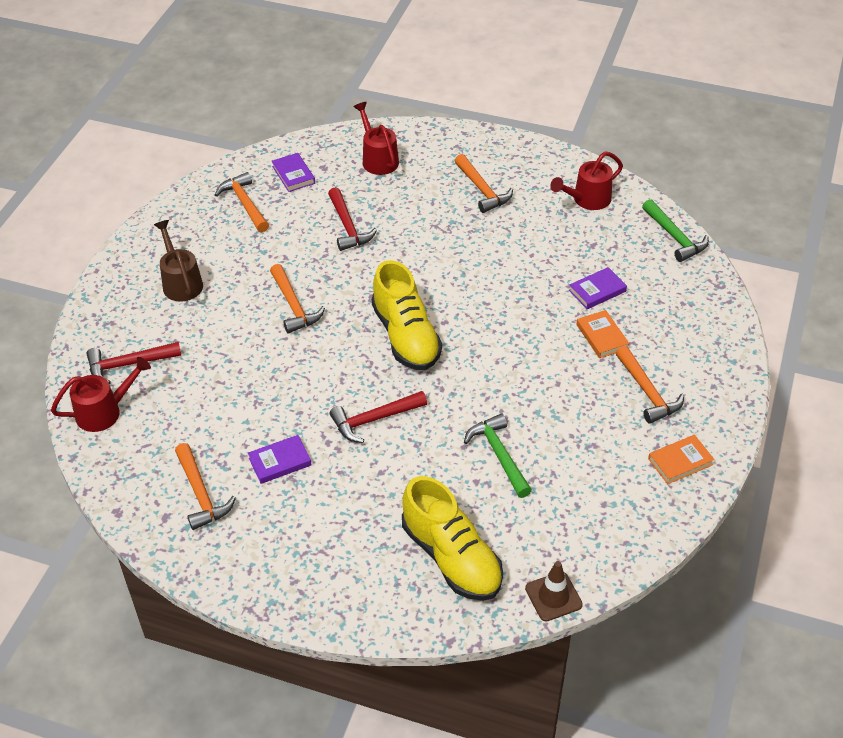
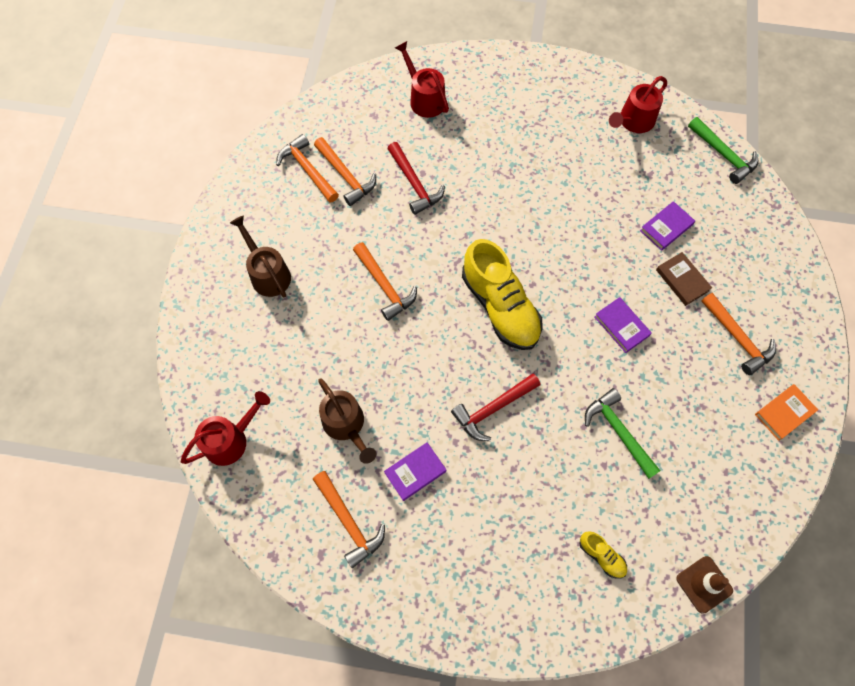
camera: 10 degrees left, 20 degrees up
red hammer [86,342,182,385] -> none
purple book [272,153,315,192] -> purple book moved to [594,297,652,353]
yellow shoe [402,476,503,601] -> yellow shoe [579,531,627,578], size x0.44
orange hammer [455,154,513,213] -> orange hammer moved to [314,137,376,206]
orange book [576,310,629,358] -> brown book [656,252,712,306]
none -> brown watering can [318,378,376,464]

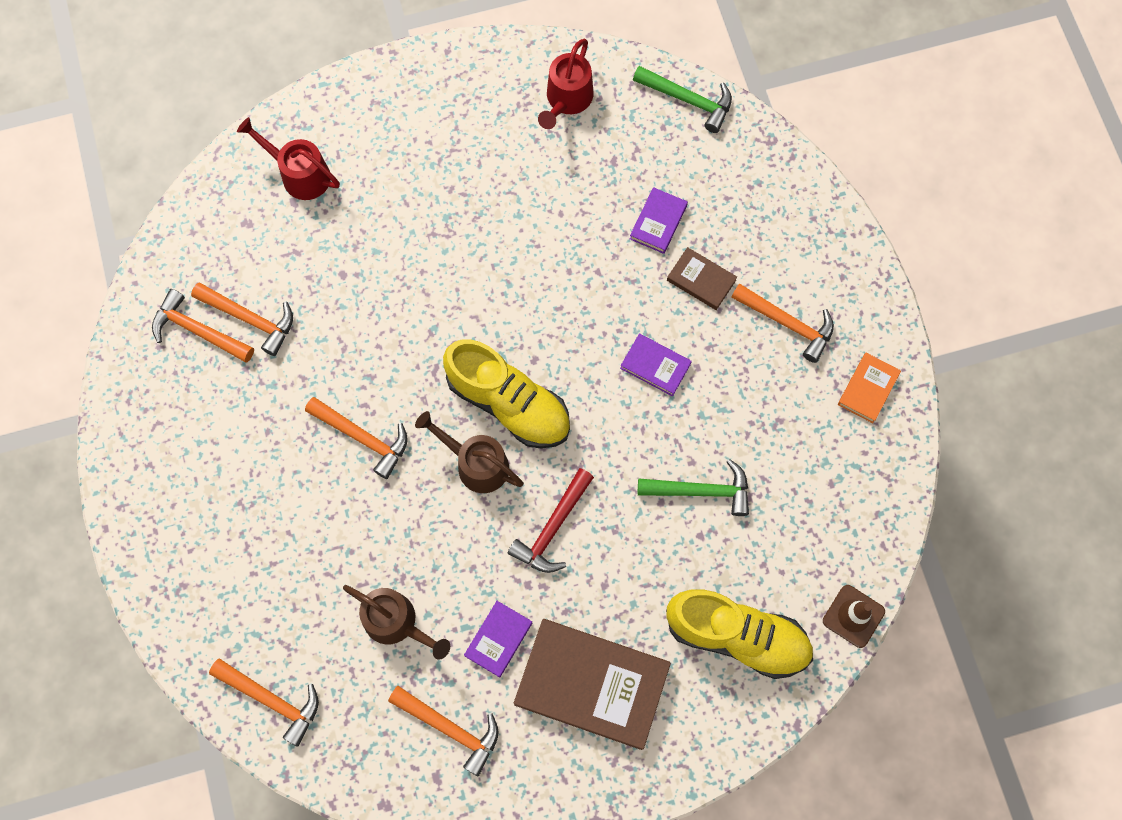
camera: 25 degrees left, 5 degrees up
red watering can [181,391,270,466] -> orange hammer [209,658,319,747]
brown watering can [230,215,291,298] -> brown watering can moved to [415,411,524,493]
red hammer [388,142,445,215] -> none
yellow shoe [579,531,627,578] -> yellow shoe [666,589,813,679], size x2.30
green hammer [585,388,660,479] -> green hammer turned 150 degrees clockwise [638,459,749,516]
none -> brown book [514,619,671,750]

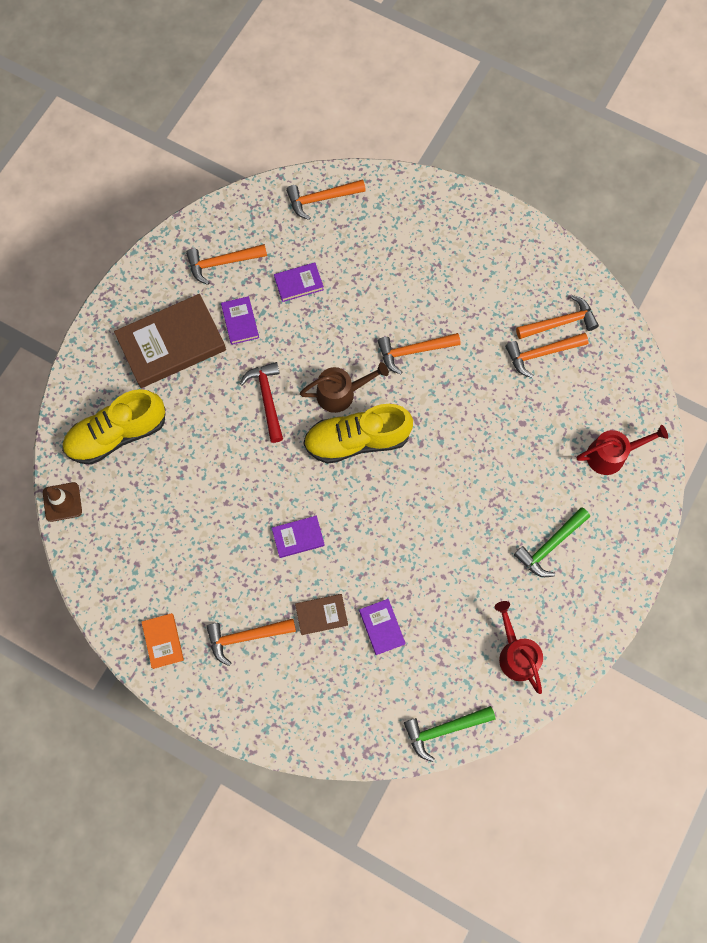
camera: 135 degrees right, 0 degrees up
brown watering can [343,585,450,660] -> purple book [274,262,324,302]
green hammer [638,459,749,516] -> green hammer moved to [514,507,590,577]

